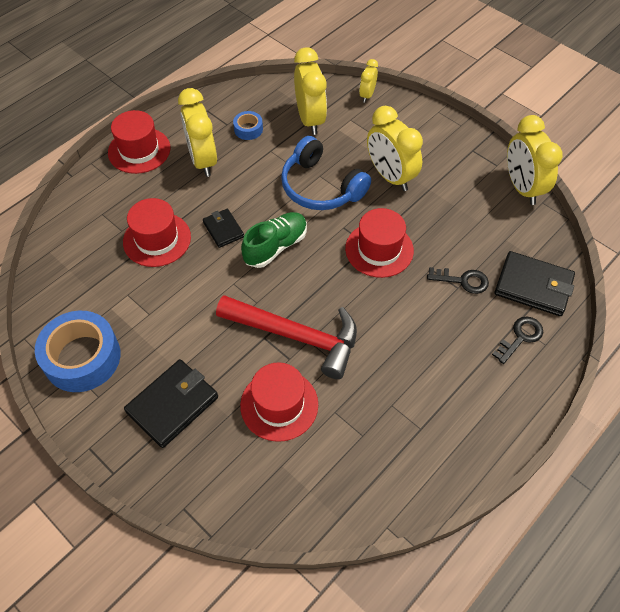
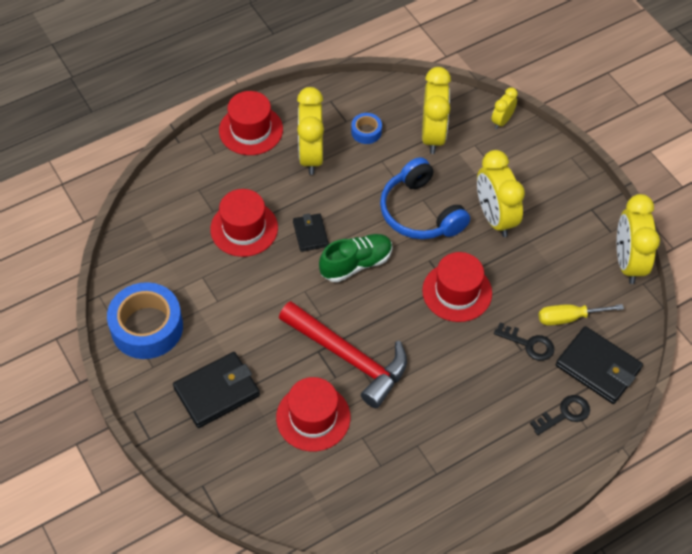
camera: 15 degrees right, 0 degrees up
none -> yellow screwdriver [539,304,624,326]

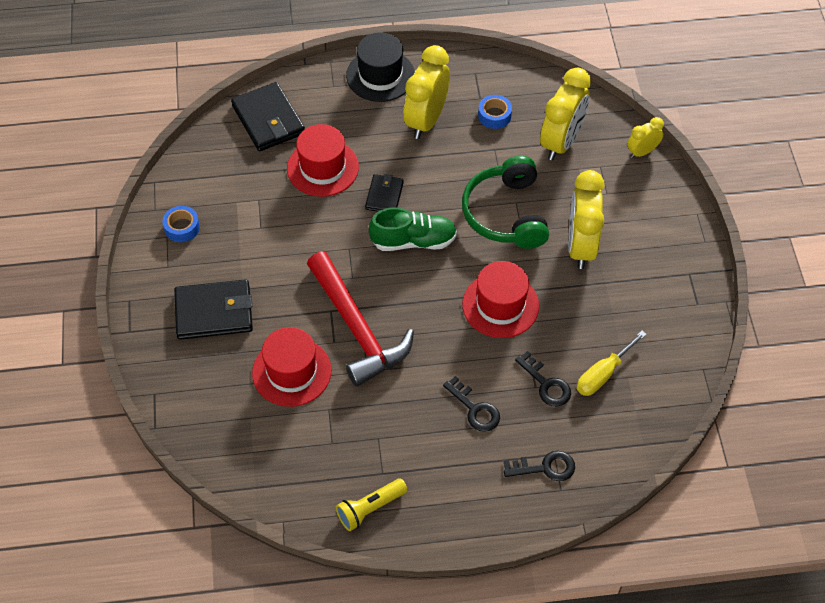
camera: 25 degrees right, 0 degrees up
blue tape [107,282,183,359] -> blue tape [162,206,200,242], size x0.47
red hat [219,91,283,155] -> black hat [346,33,415,102]
blue headphones [380,157,470,239] -> green headphones [462,156,549,249]
yellow screwdriver [539,304,624,326] -> yellow screwdriver turned 60 degrees counterclockwise [577,331,647,396]
black wallet [556,326,643,404] -> black wallet moved to [231,82,305,151]
yellow clock [617,194,660,284] -> none
none -> yellow flashlight [336,479,408,531]
none -> black key [443,376,500,432]

